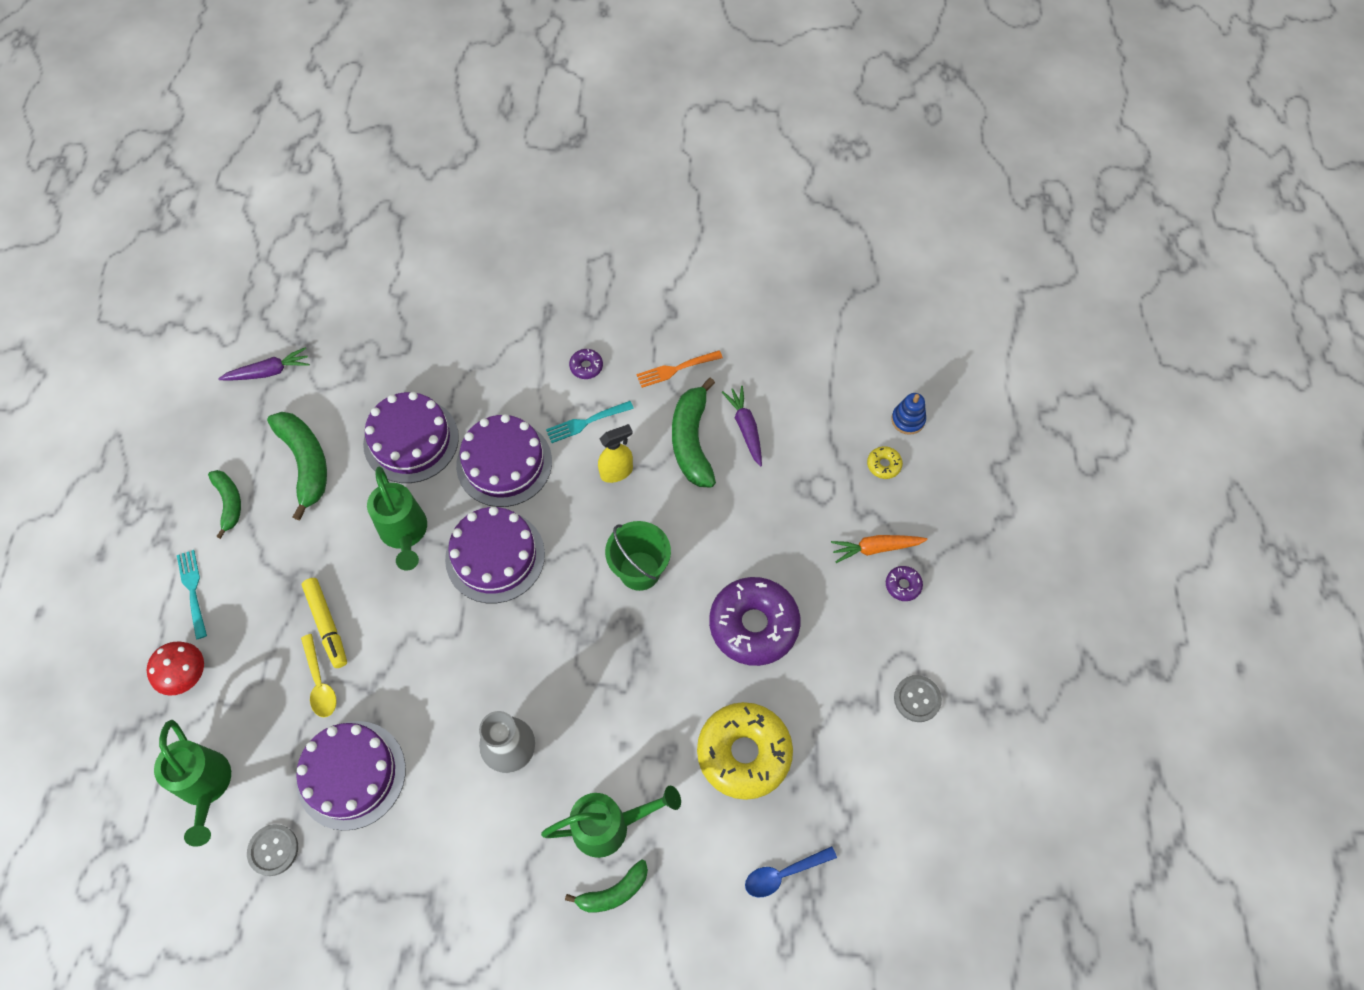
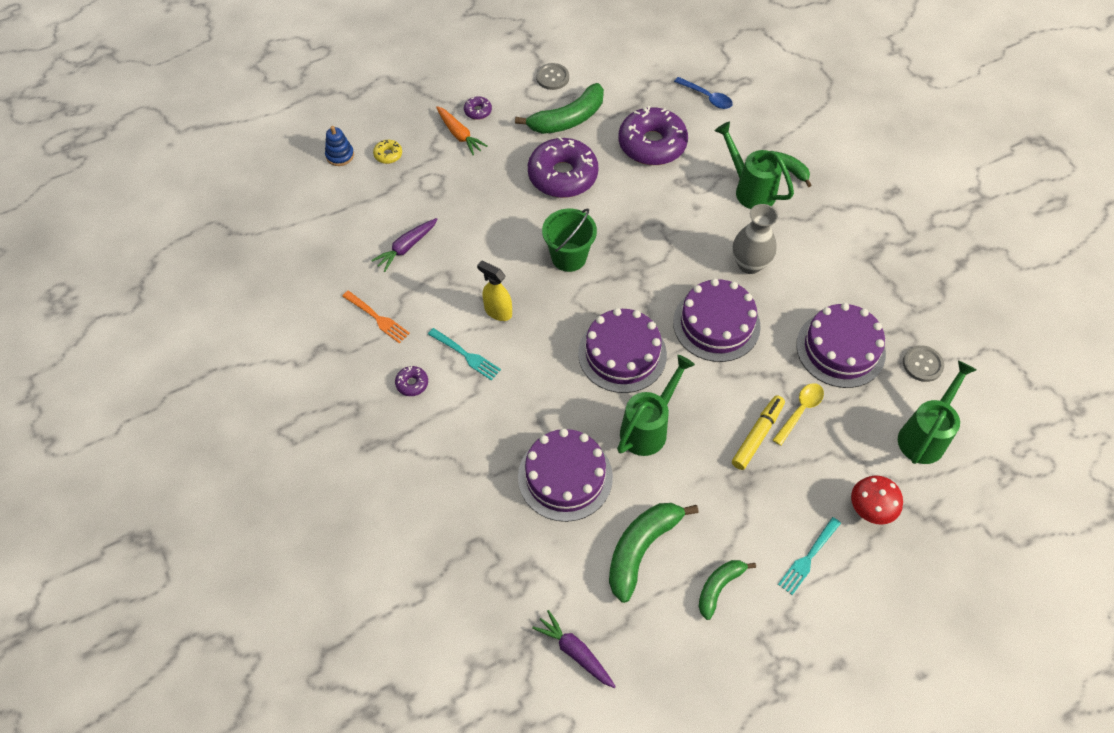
camera: 120 degrees left, 5 degrees down
purple cake [456,414,552,507] -> purple cake moved to [673,279,761,362]
green banana [672,378,716,488] -> green banana moved to [515,83,604,134]
yellow donut [697,702,793,800] -> purple donut [619,106,688,165]

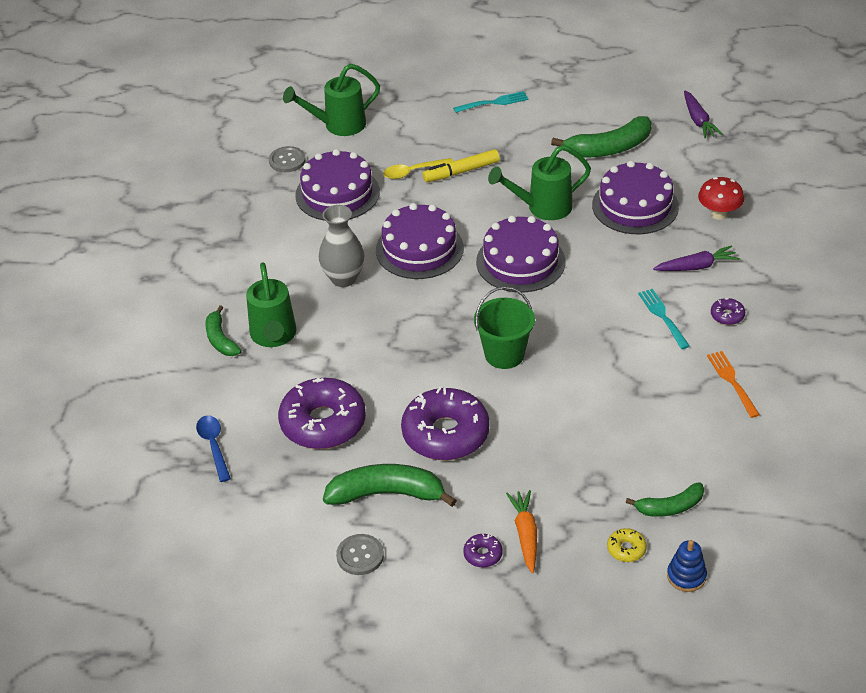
camera: 145 degrees left, 15 degrees down
purple carrot [371,218,438,272] -> purple carrot moved to [653,245,740,271]
yellow spray bottle [477,260,512,321] -> none
green banana [699,560,756,620] -> green banana moved to [625,482,704,517]
red mushroom [851,475,903,525] -> red mushroom moved to [698,177,744,220]

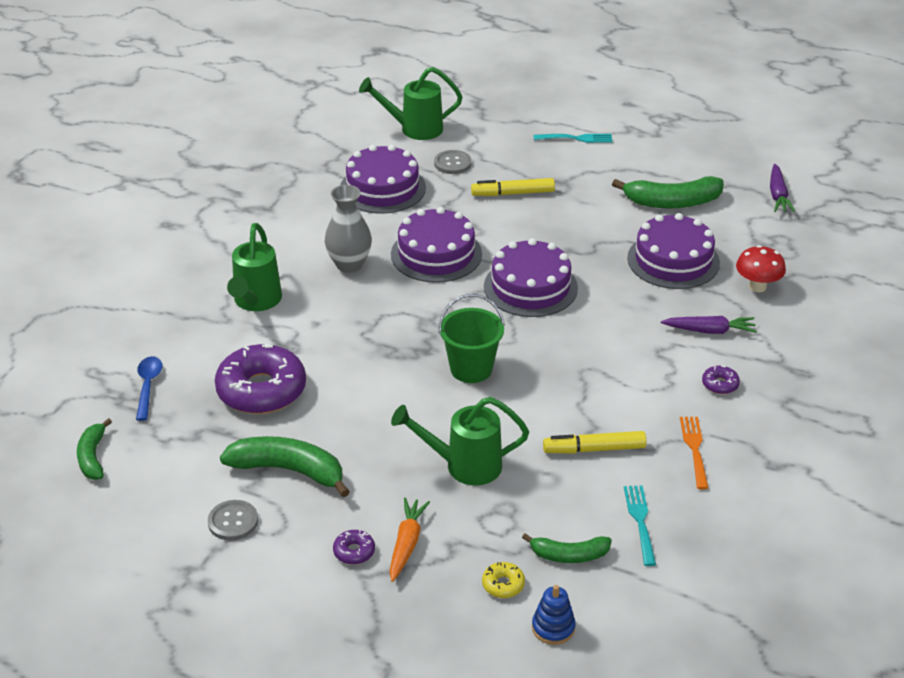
camera: 15 degrees right, 5 degrees down
green banana [205,305,242,356] -> green banana moved to [77,418,112,480]
grey button [269,146,306,172] -> grey button moved to [434,150,471,174]
yellow spoon [383,158,453,179] -> none
purple donut [401,387,490,461] -> none
green watering can [488,145,591,220] -> green watering can moved to [391,397,529,486]
turquoise fork [638,289,690,349] -> turquoise fork moved to [624,485,656,566]
none -> yellow marker [543,431,646,454]

